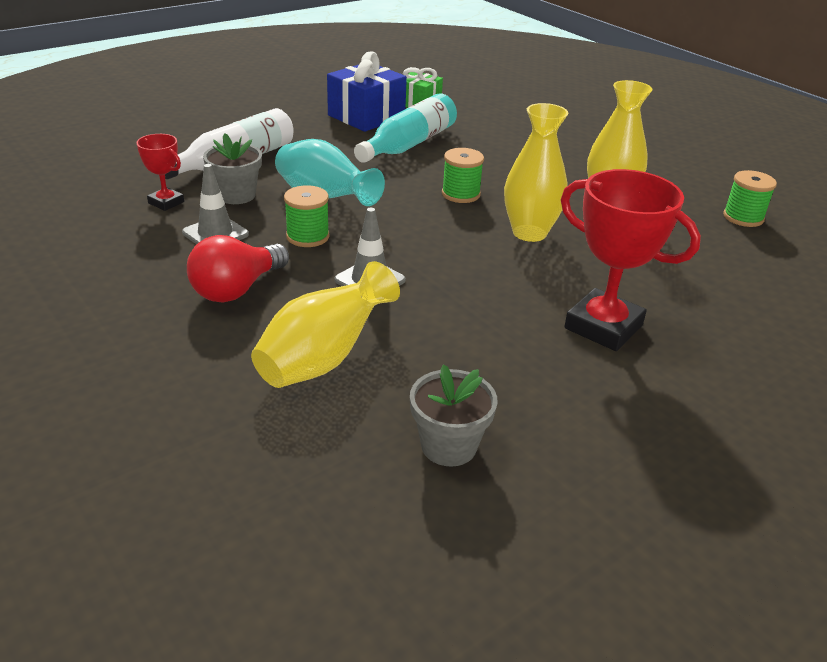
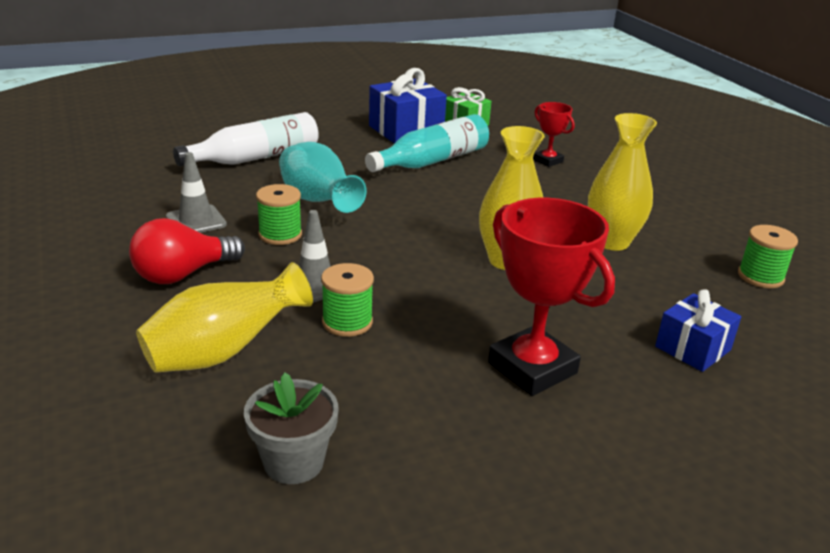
camera: 15 degrees right, 5 degrees down
red trophy [136,134,184,211] -> red trophy moved to [533,102,575,167]
grey flower pot [203,133,262,204] -> none
green spool [442,148,484,203] -> green spool moved to [321,263,374,337]
none -> blue gift [655,289,741,372]

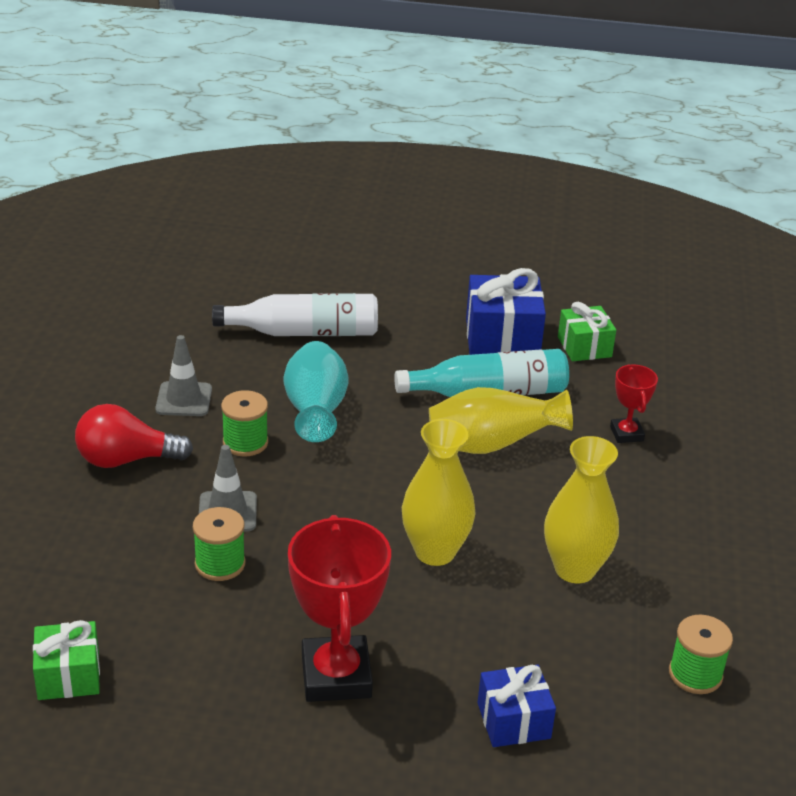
camera: 30 degrees right, 5 degrees up
yellow vase [136,262,313,373] -> yellow vase moved to [429,387,573,454]
grey flower pot [244,372,339,484] -> green gift [33,620,100,700]

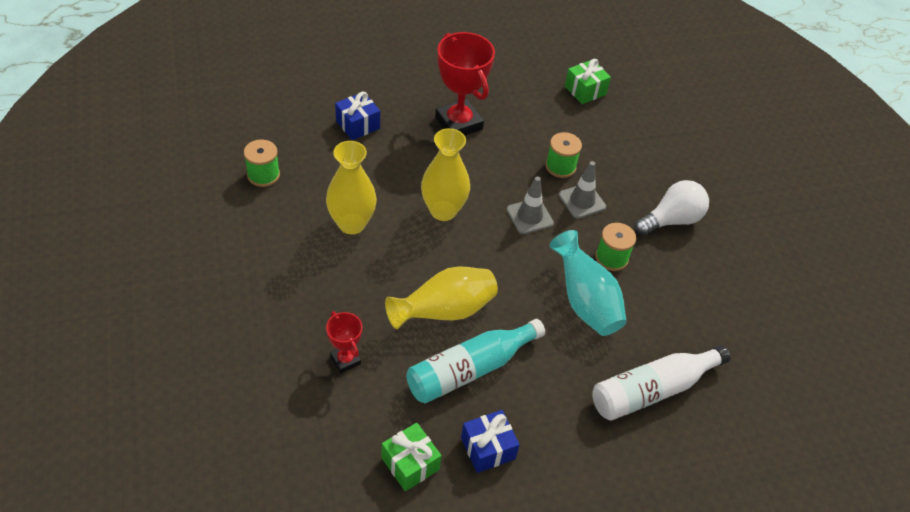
camera: 155 degrees right, 15 degrees up
red light bulb [75,404,193,468] -> white light bulb [635,180,709,235]
grey traffic cone [155,335,212,416] -> grey traffic cone moved to [506,176,554,235]
blue gift [466,268,546,355] -> blue gift [461,410,520,473], size x0.63

